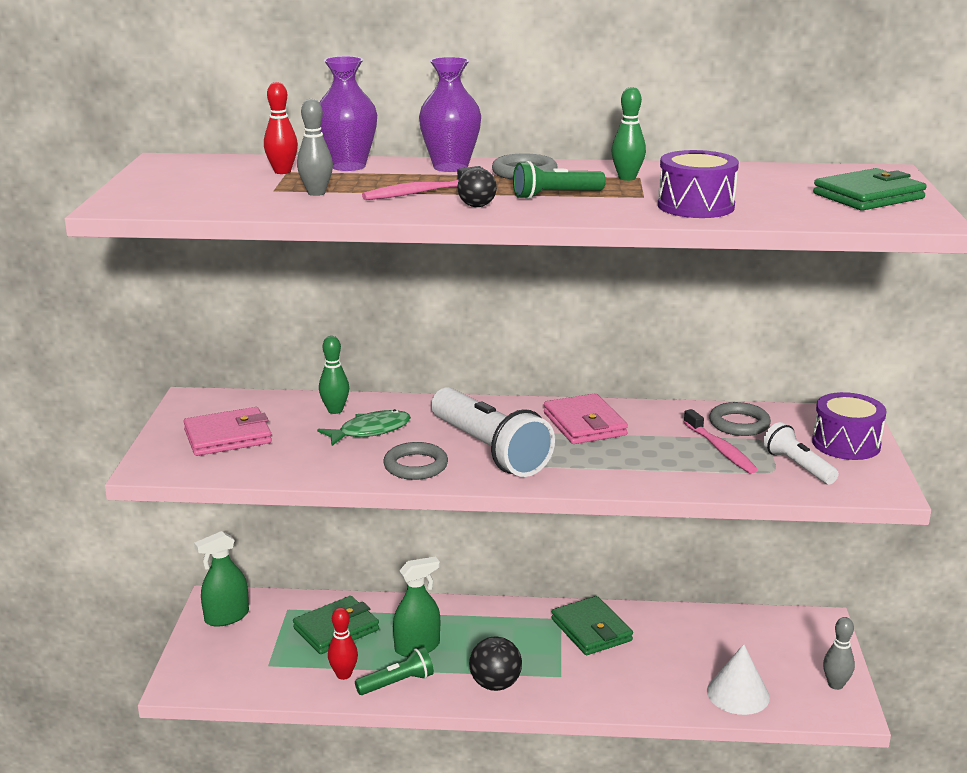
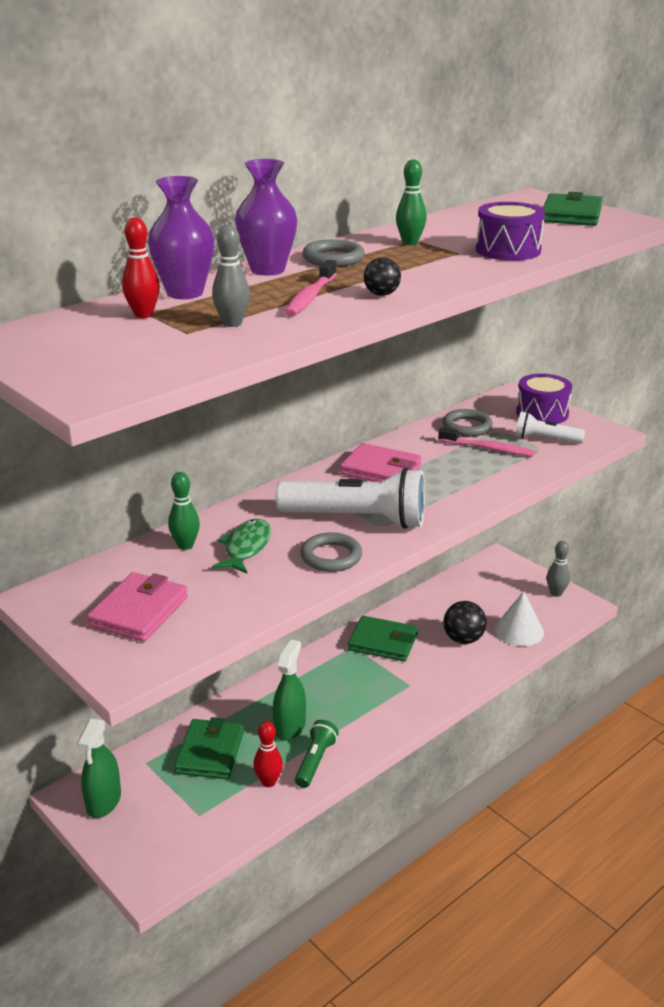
camera: 45 degrees left, 5 degrees up
black ball [469,637,522,691] -> black ball moved to [443,601,487,644]
green flashlight [513,161,606,199] -> none

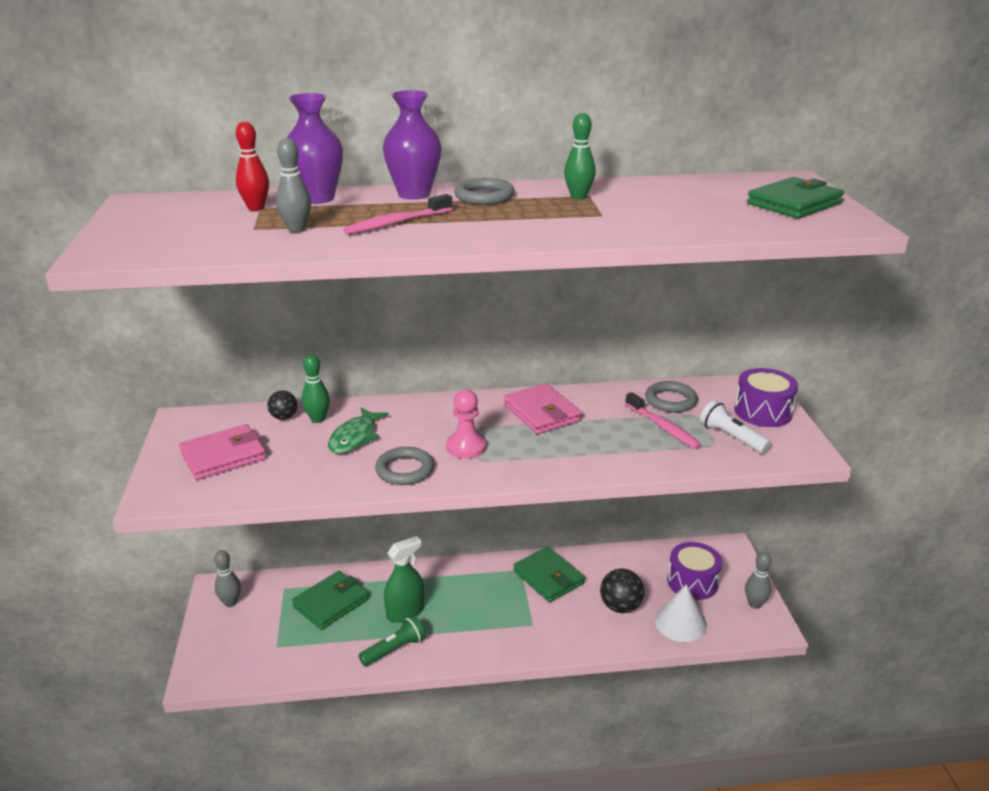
camera: 35 degrees right, 0 degrees up
green spray bottle [77,719,121,818] -> grey bowling pin [214,550,241,607]
green fish [212,519,271,574] -> green fish turned 150 degrees clockwise [328,407,389,454]
red bowling pin [253,721,283,787] -> none
white flashlight [276,468,425,529] -> pink pawn [446,389,486,459]
black ball [364,257,401,296] -> black ball moved to [267,390,297,420]
purple drum [476,202,545,261] -> purple drum moved to [667,542,722,600]

